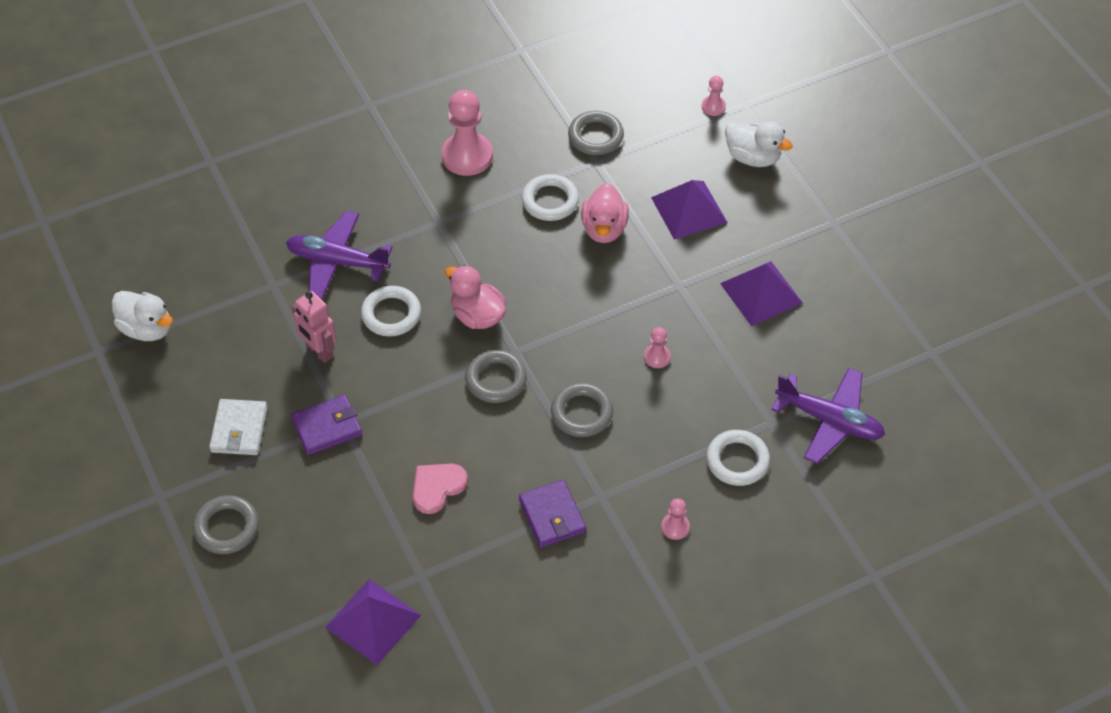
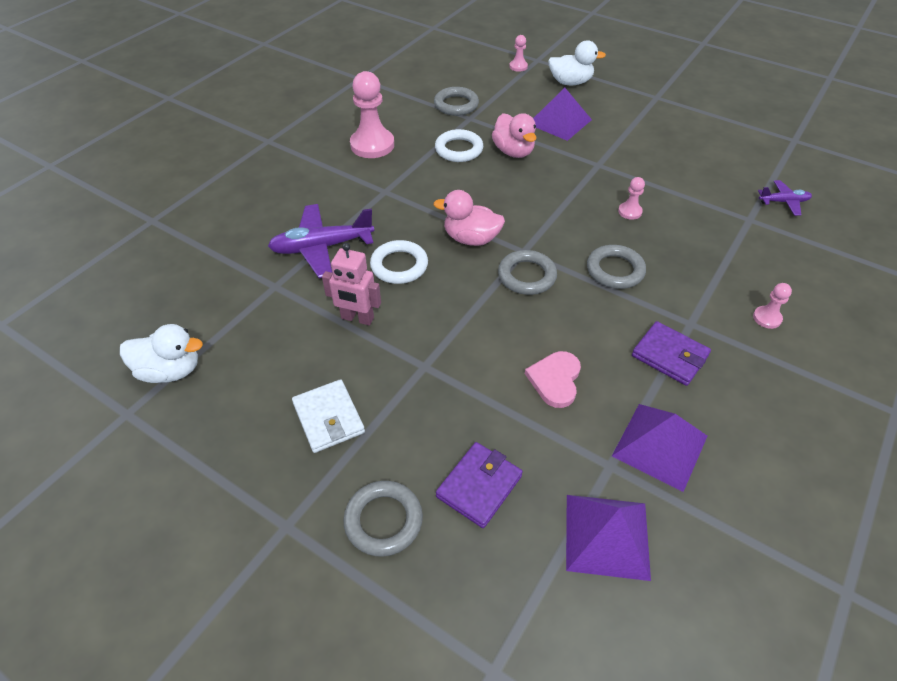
camera: 30 degrees left, 5 degrees down
purple wallet [291,395,362,455] -> purple wallet moved to [436,442,523,528]
white ring [706,430,770,486] -> none
purple pyramid [720,261,803,326] -> purple pyramid moved to [612,404,707,492]
purple plane [771,368,885,464] -> purple plane [758,180,812,216], size x0.54

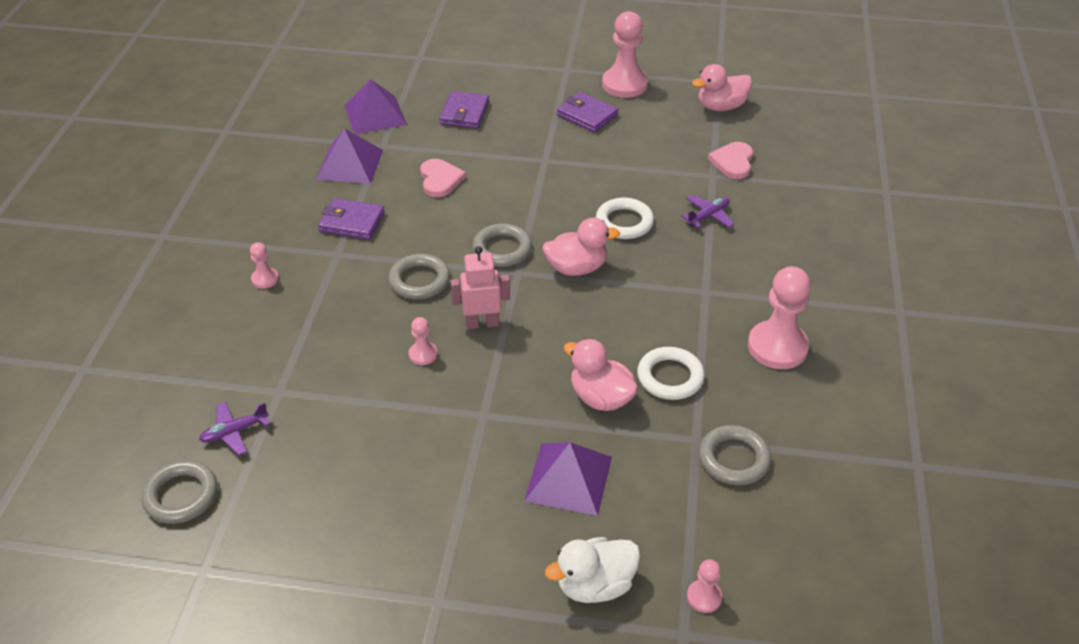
camera: 155 degrees right, 5 degrees down
white duck [120,324,203,383] -> pink duck [692,64,752,111]
purple plane [268,204,374,278] -> purple plane [681,195,734,228], size x0.54
white wallet [292,379,365,453] -> purple wallet [557,92,619,133]
pink robot [322,243,381,326] -> pink robot moved to [450,246,510,329]
grey ring [343,481,423,557] -> grey ring moved to [141,460,217,524]
none -> pink pawn [602,11,648,98]
none -> pink heart [708,142,753,179]

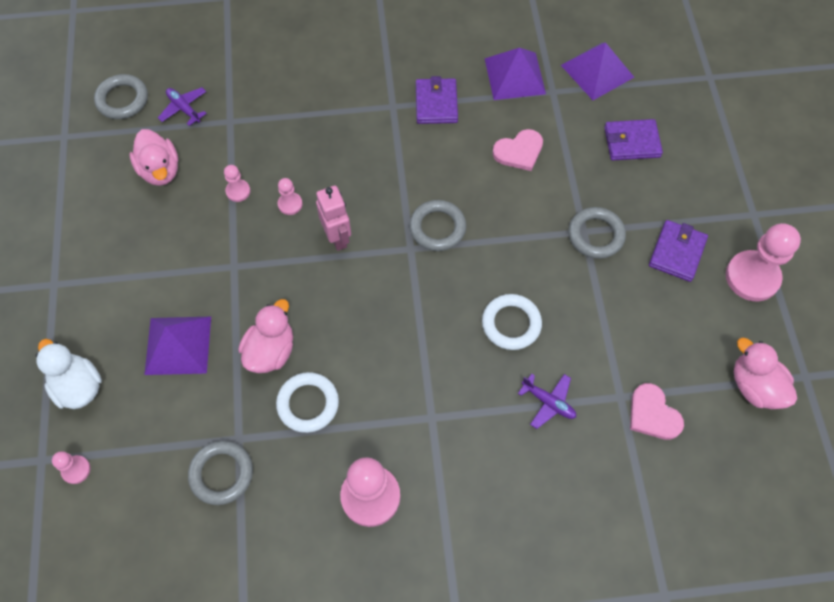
camera: 75 degrees right, 20 degrees up
pink pawn [250,242,279,289] -> pink pawn moved to [224,165,250,202]
grey ring [388,254,450,299] -> grey ring moved to [568,207,626,259]
pink duck [543,217,620,276] -> pink duck moved to [130,129,178,186]
pink heart [708,142,753,179] -> pink heart turned 120 degrees counterclockwise [630,383,684,440]

